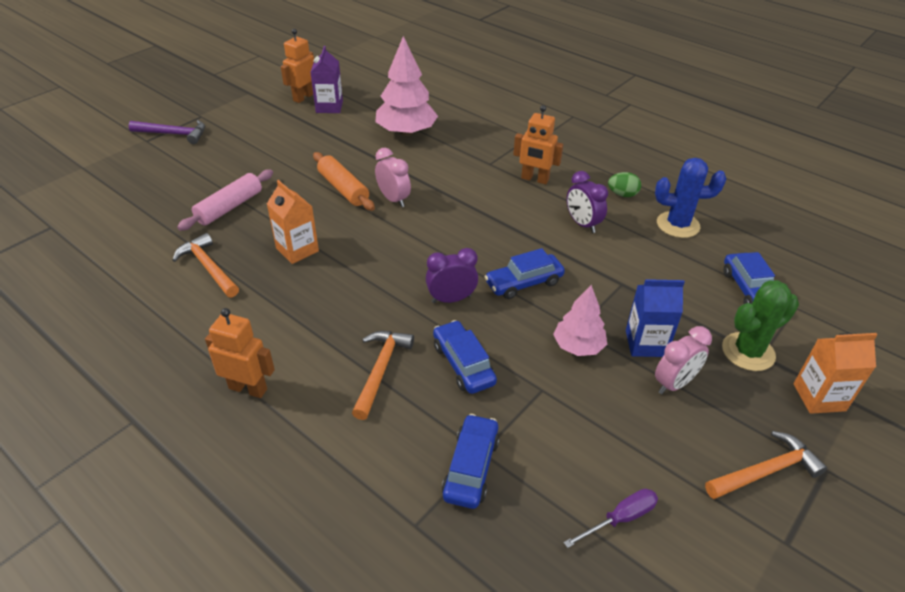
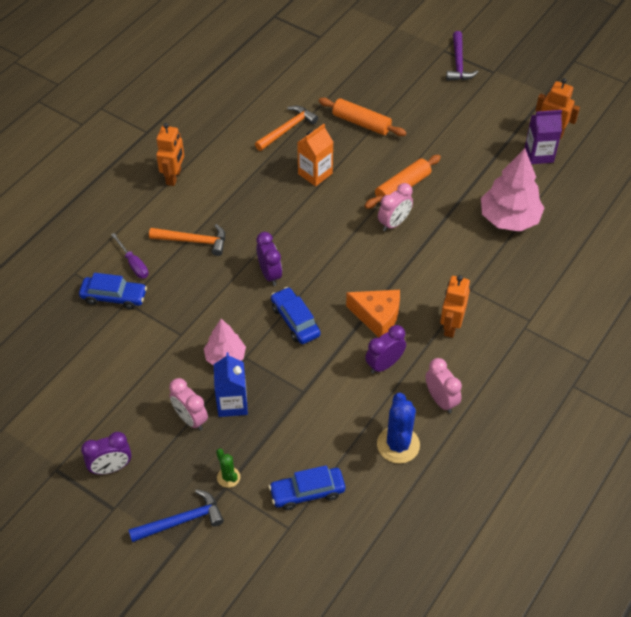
camera: 85 degrees right, 10 degrees up
pink rolling pin [177,170,273,231] -> orange rolling pin [319,98,407,136]
blue car [433,320,497,394] -> none
purple screwdriver [563,489,658,548] -> purple screwdriver moved to [111,233,148,279]
green egg [608,172,641,197] -> pink clock [426,358,462,413]
orange hammer [705,431,827,499] -> purple clock [81,432,132,475]
green cactus [722,280,799,371] -> green cactus [216,449,240,488], size x0.53
orange carton [793,333,878,414] -> blue hammer [129,489,224,542]
none -> orange cheese [346,290,400,337]

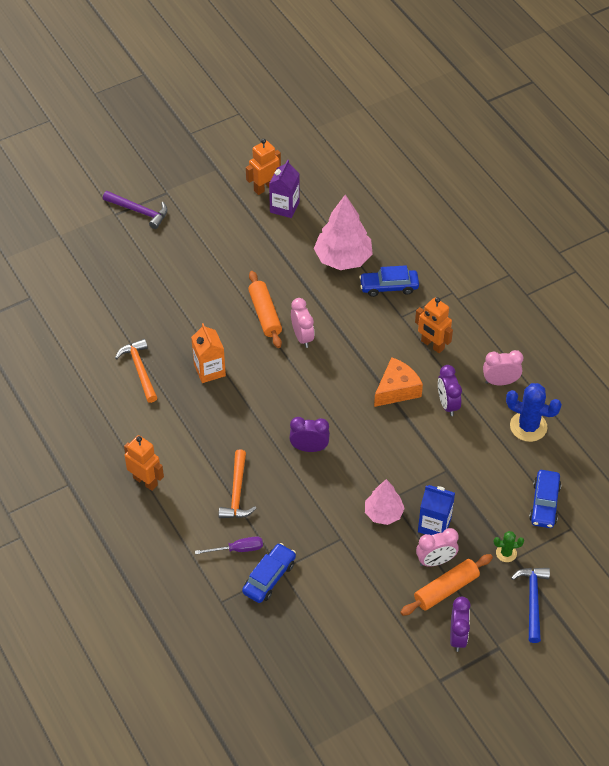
camera: 65 degrees left, 0 degrees up
orange hammer [149,224,225,256] -> orange hammer turned 150 degrees clockwise [218,449,257,518]
blue car [271,287,321,344] -> blue car moved to [359,265,419,297]
orange rolling pin [319,98,407,136] -> orange rolling pin moved to [400,554,493,616]

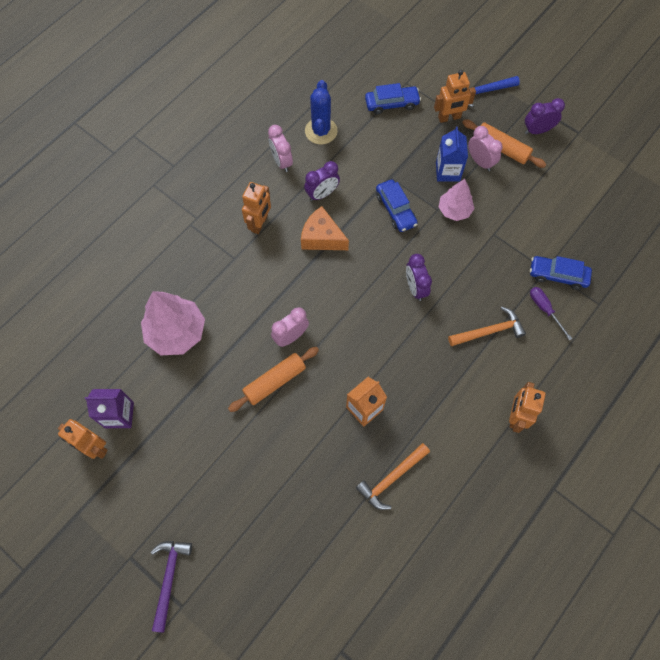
camera: 110 degrees left, 15 degrees up
blue car [359,265,419,297] -> blue car moved to [376,179,418,232]
green cactus [494,531,524,562] -> orange robot [434,70,476,123]

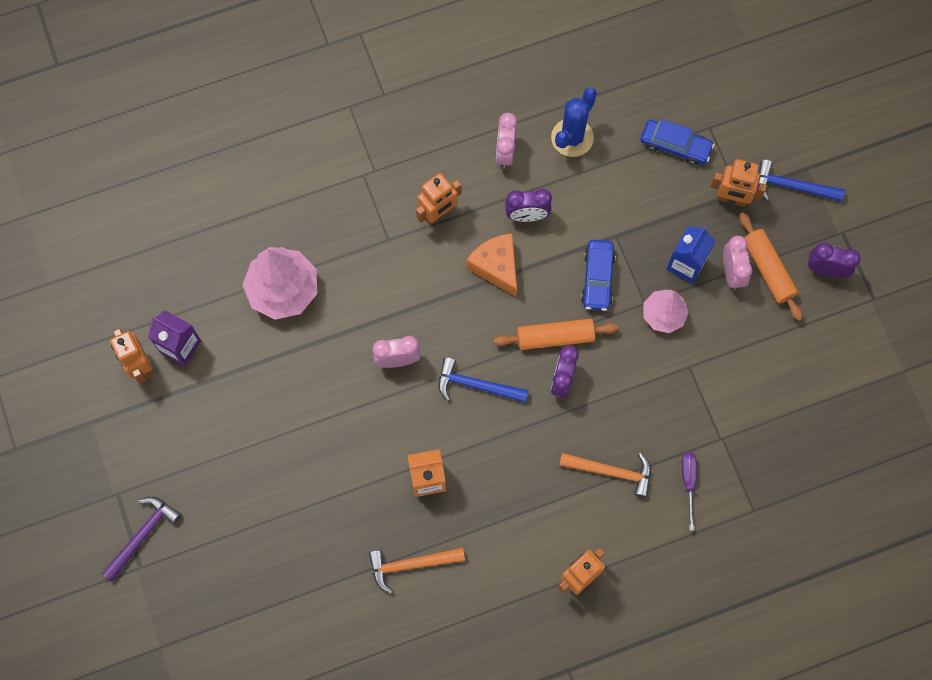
camera: 30 degrees right, 5 degrees up
orange rolling pin [228,347,319,412] -> orange rolling pin moved to [493,319,619,350]
blue car [530,256,592,290] -> none
none -> blue hammer [438,357,529,403]

